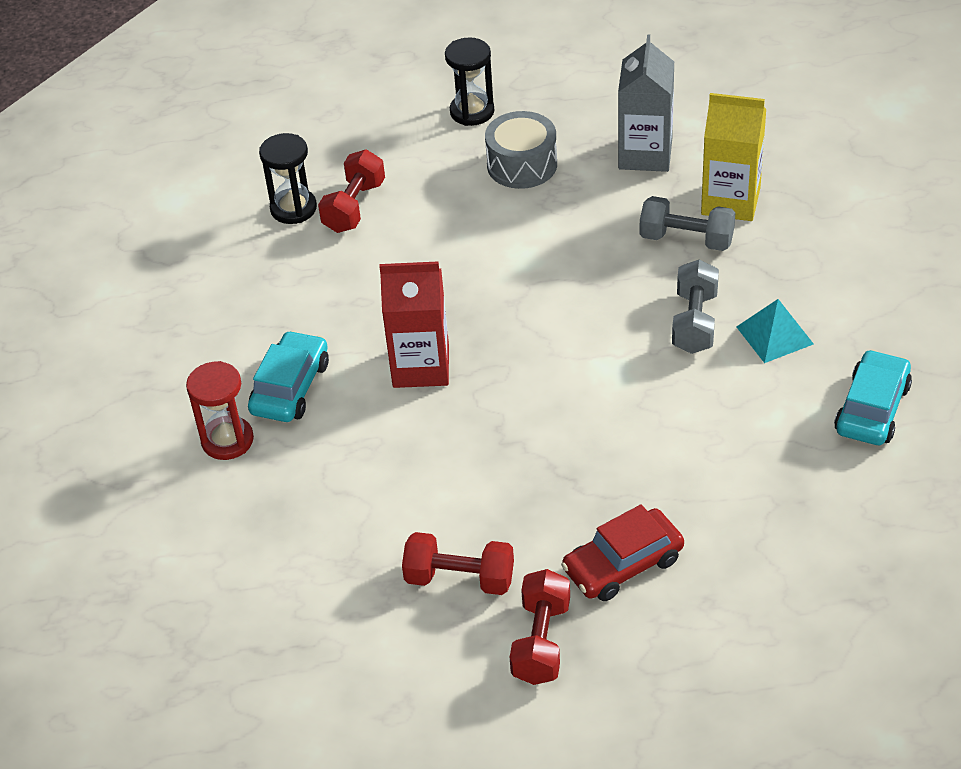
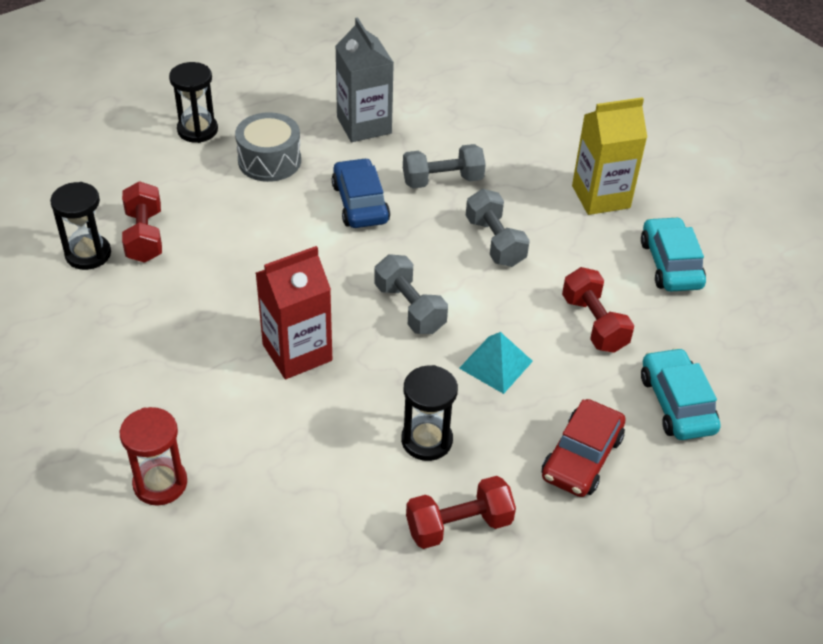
camera: 35 degrees left, 0 degrees up
turquoise car [248,331,329,422] -> turquoise car moved to [641,348,721,440]
red dumbbell [510,569,570,685] -> red dumbbell moved to [562,267,634,353]
yellow carton [701,93,766,221] -> yellow carton moved to [572,97,647,215]
turquoise pyramid [736,299,814,363] -> turquoise pyramid moved to [459,332,533,394]
none -> blue car [332,158,390,228]
none -> grey dumbbell [374,254,448,334]
none -> black hourglass [401,365,458,461]

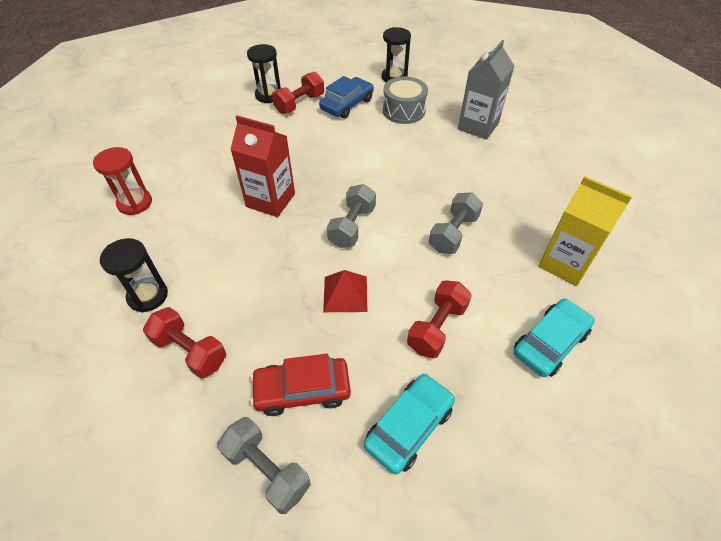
camera: 55 degrees right, 5 degrees up
blue car [332,158,390,228] -> blue car moved to [319,76,374,118]
black hourglass [401,365,458,461] -> black hourglass moved to [100,238,168,312]
grey dumbbell [403,144,486,188] -> grey dumbbell moved to [217,417,311,514]
turquoise pyramid [459,332,533,394] -> red pyramid [323,270,367,312]

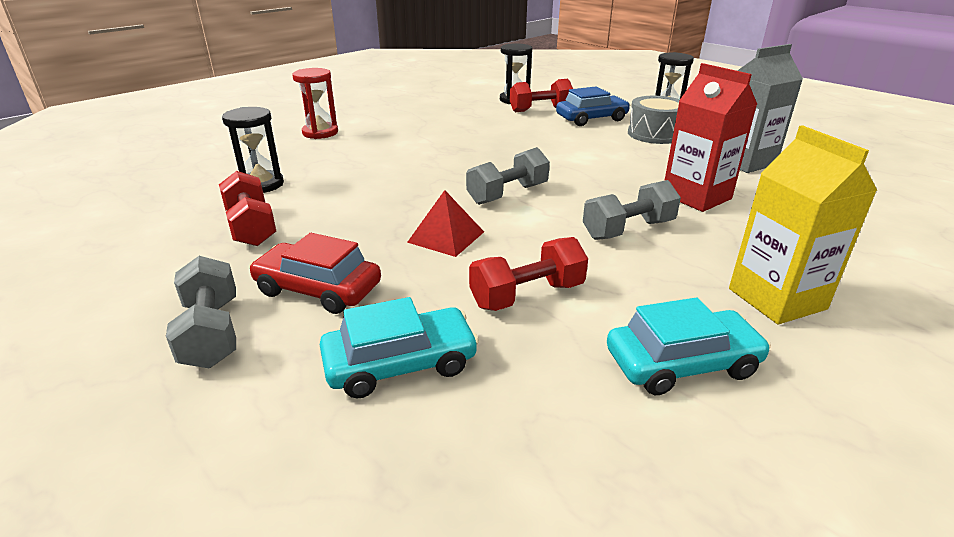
camera: 30 degrees right, 20 degrees down
red carton [230,115,295,217] -> red carton moved to [664,63,757,212]

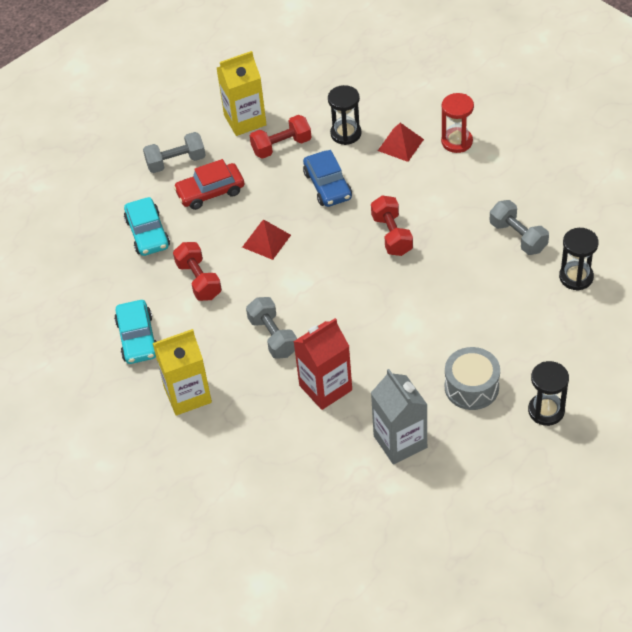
camera: 95 degrees right, 20 degrees up
red car [249,233,381,314] -> red car turned 135 degrees counterclockwise [174,159,244,210]
grey dumbbell [466,147,550,205] -> grey dumbbell moved to [490,200,549,255]
red dumbbell [510,79,573,112] -> red dumbbell moved to [371,195,413,256]
blue car [556,86,630,126] -> blue car moved to [303,150,352,207]
none -> yellow carton [217,51,267,136]
none -> red pyramid [378,123,424,162]

